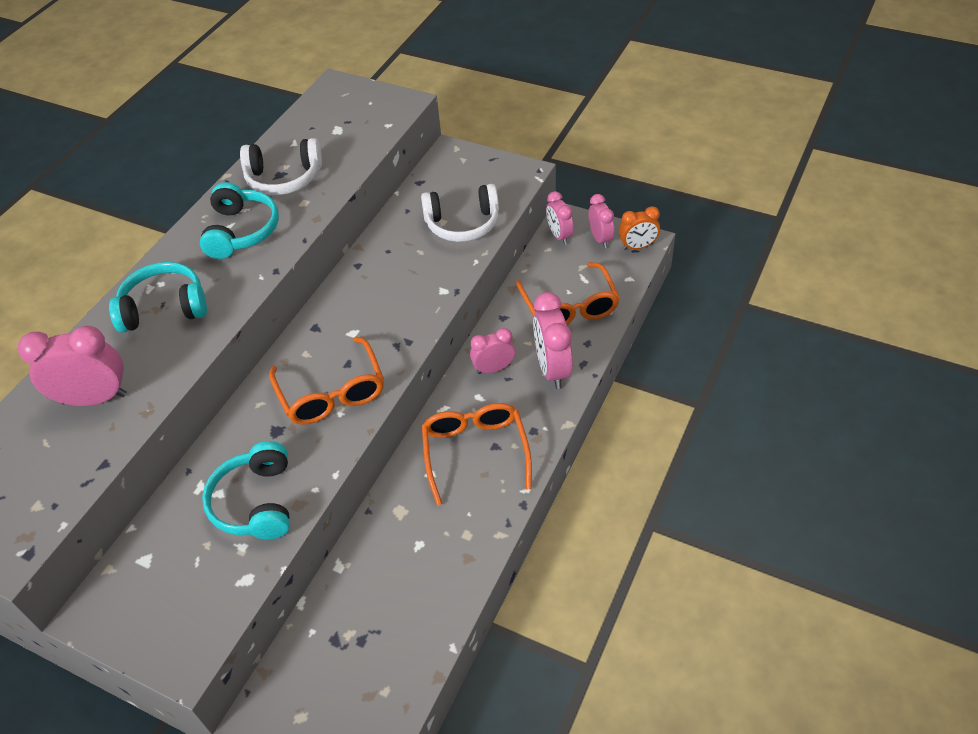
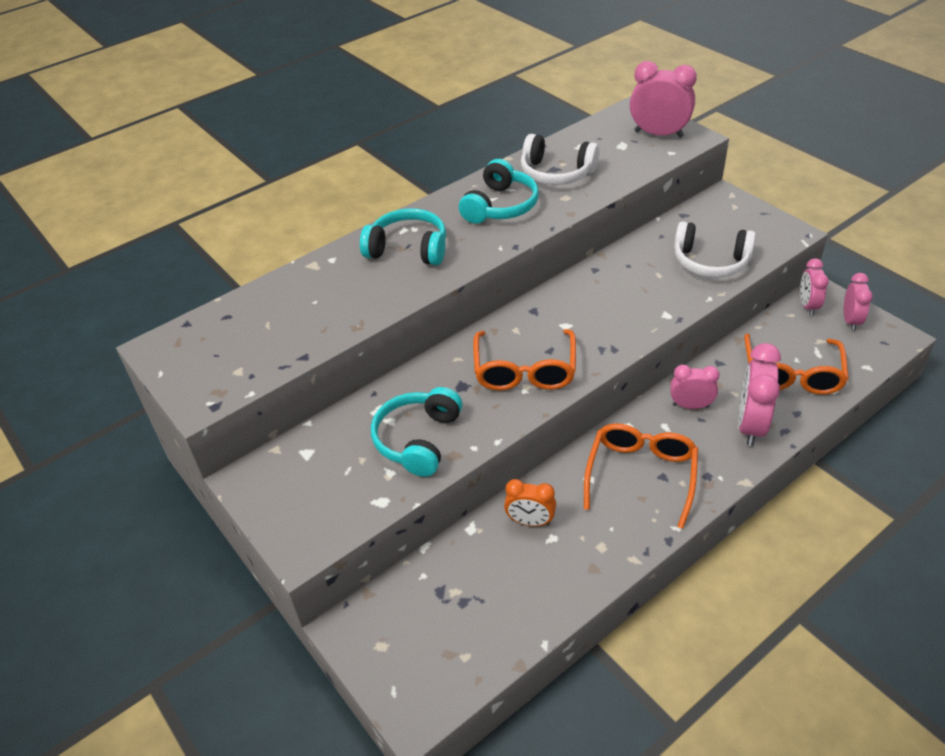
camera: 25 degrees right, 5 degrees down
pink clock [18,325,127,406] -> pink clock moved to [630,61,697,138]
orange clock [619,206,660,250] -> orange clock moved to [504,479,556,526]

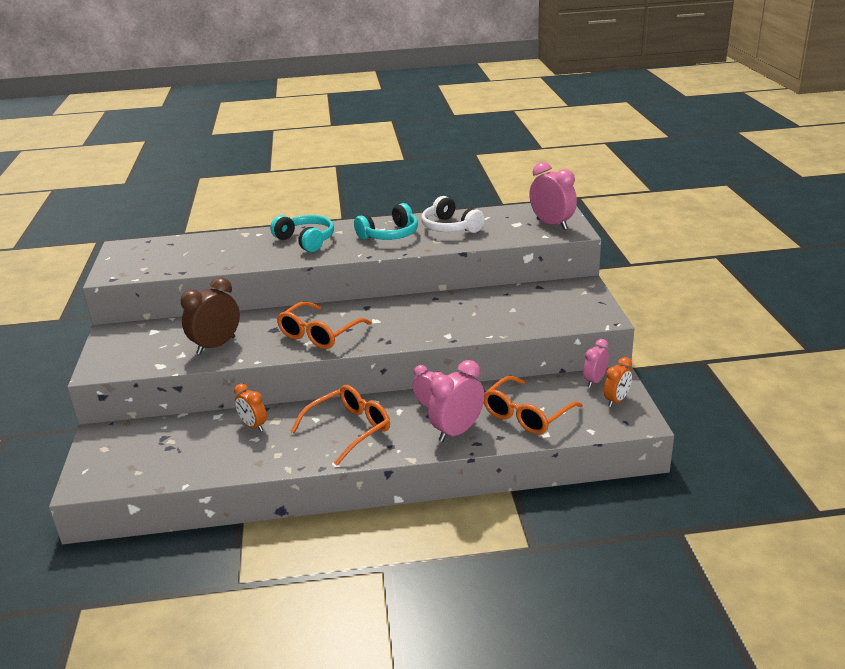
camera: 30 degrees right, 15 degrees down
turquoise headphones [371,387,463,477] -> brown clock [181,277,240,354]
white headphones [674,221,756,278] -> none
pink clock [844,273,873,331] -> orange clock [604,357,632,407]

